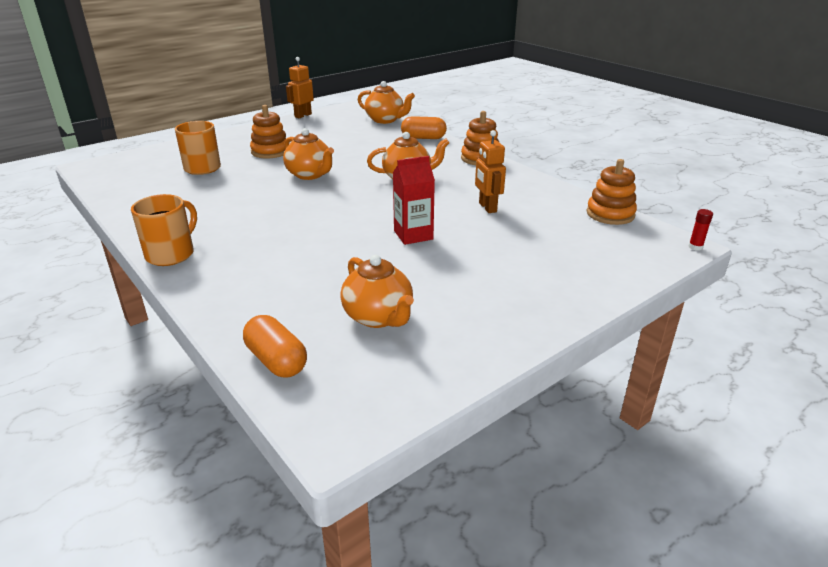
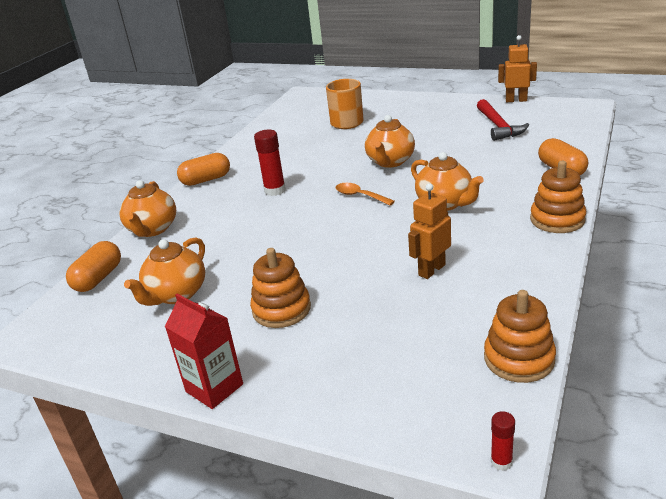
camera: 65 degrees right, 0 degrees up
orange mug [131,194,197,266] -> orange capsule [177,153,230,186]
orange stacking toy [250,105,287,158] -> orange stacking toy moved to [250,248,311,328]
orange teapot [358,81,415,124] -> orange teapot moved to [119,180,176,237]
red carton [393,156,435,245] -> red carton moved to [165,294,243,409]
none -> red glue stick [254,130,286,196]
none -> orange spoon [336,183,395,206]
none -> red hammer [477,99,529,141]

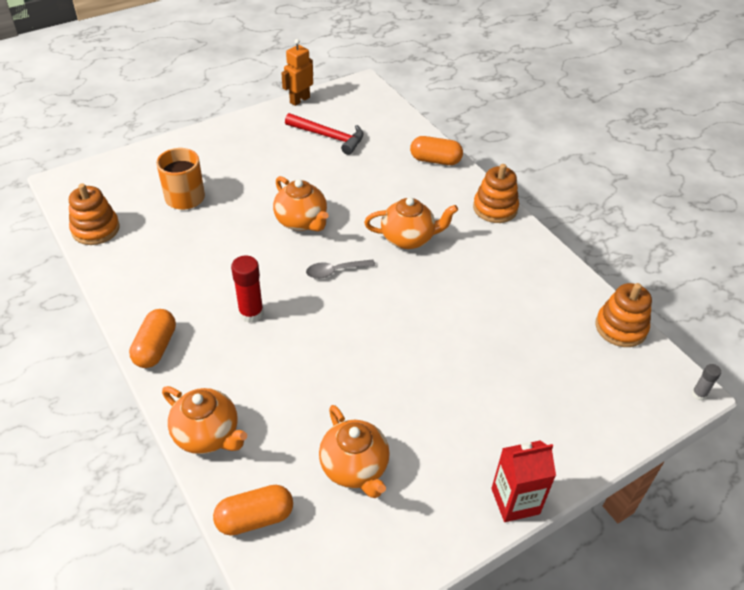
camera: 60 degrees left, 15 degrees up
orange capsule [66,241,121,292] -> orange capsule turned 75 degrees counterclockwise [213,485,293,536]
orange stacking toy [250,248,311,328] -> orange stacking toy moved to [69,183,120,245]
orange spoon [336,183,395,206] -> grey spoon [306,260,375,279]
orange robot [408,183,451,279] -> none
red glue stick [491,411,515,471] -> grey glue stick [692,364,721,401]

